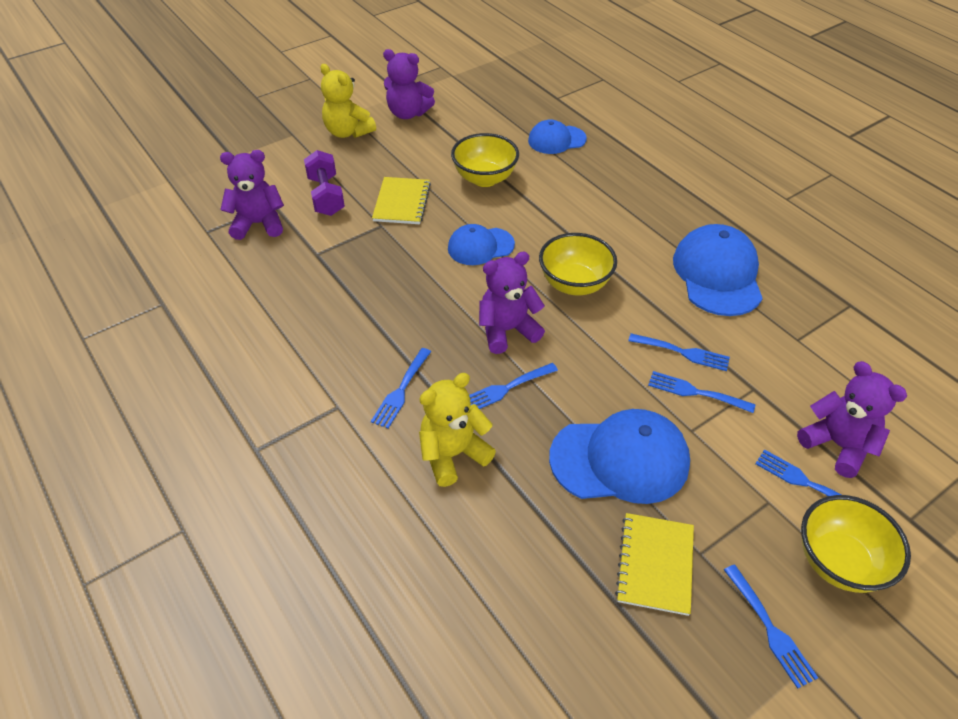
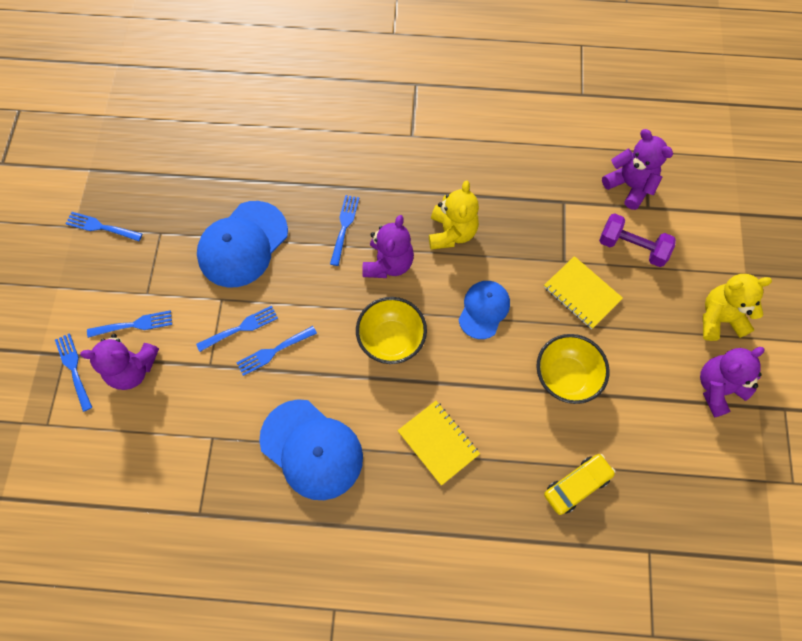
camera: 130 degrees right, 20 degrees up
purple teddy bear [220,150,284,240] -> purple teddy bear turned 75 degrees counterclockwise [602,129,673,210]
blue fork [371,348,431,429] -> blue fork moved to [55,333,93,412]
yellow teddy bear [419,373,496,487] -> yellow teddy bear moved to [429,180,479,250]
blue cap [528,119,587,154] -> yellow car [544,454,616,515]
yellow notebook [615,513,694,616] -> yellow notebook moved to [397,401,480,486]
yellow bowl [801,495,911,593] -> none

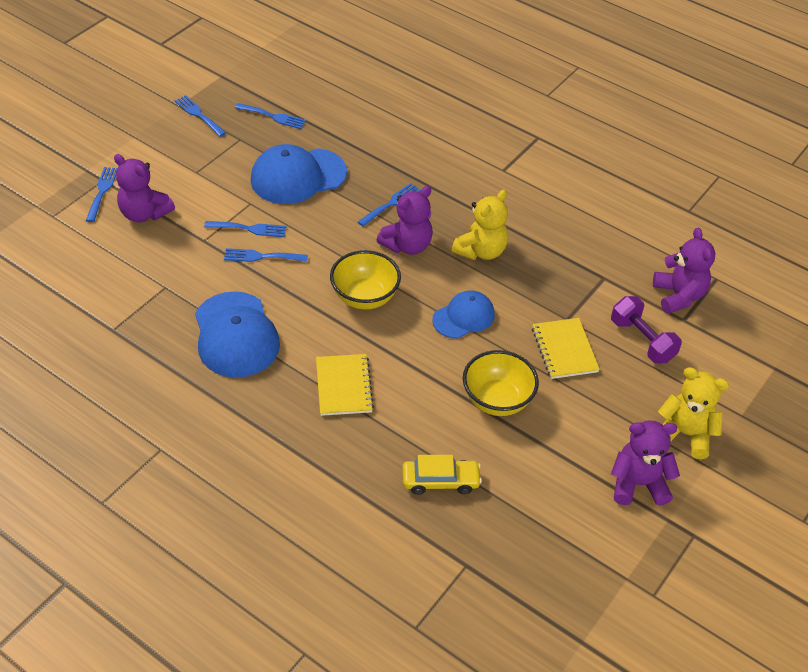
camera: 30 degrees right, 20 degrees down
blue fork [87,310,172,338] -> blue fork moved to [235,103,306,129]

